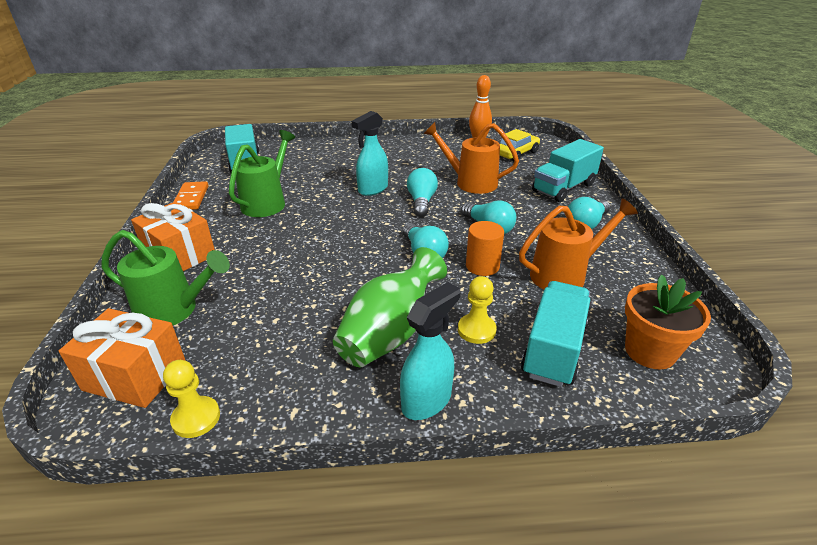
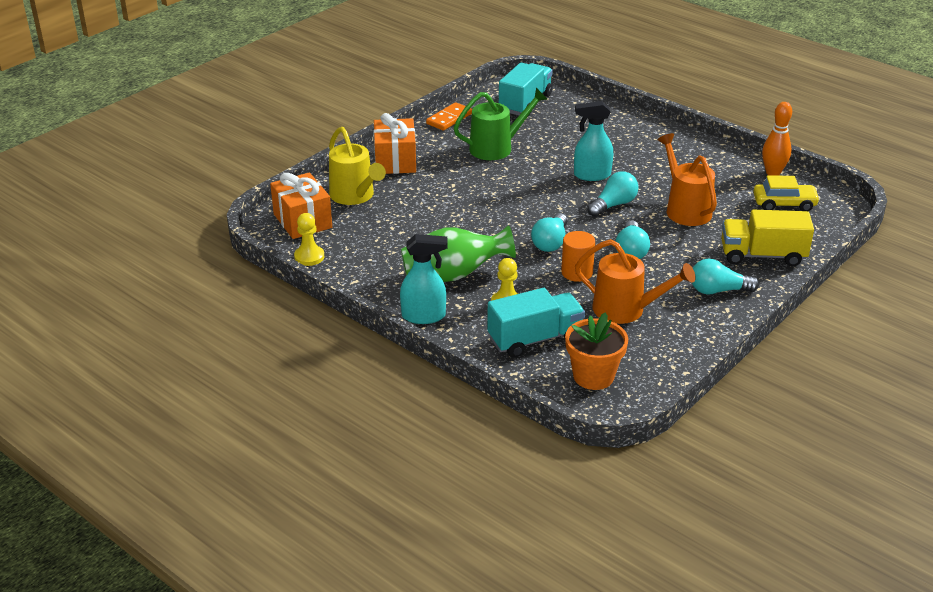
camera: 45 degrees right, 0 degrees up
green watering can [101,230,230,325] -> yellow watering can [329,127,386,205]
turquoise truck [532,139,604,202] -> yellow truck [722,210,814,266]

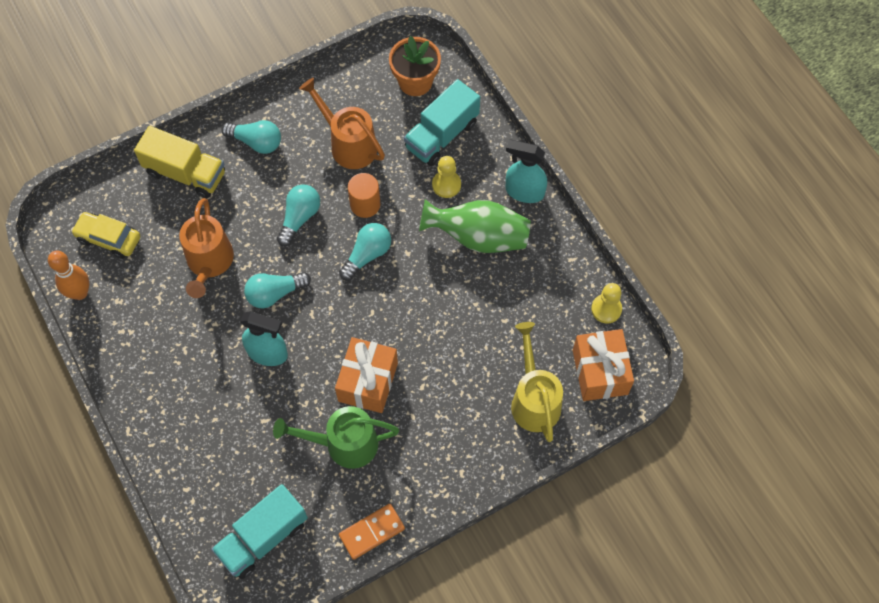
camera: 160 degrees left, 30 degrees up
orange gift [374,113,416,174] -> orange gift moved to [335,337,398,413]
turquoise truck [487,288,585,358] -> turquoise truck turned 45 degrees counterclockwise [404,79,480,166]

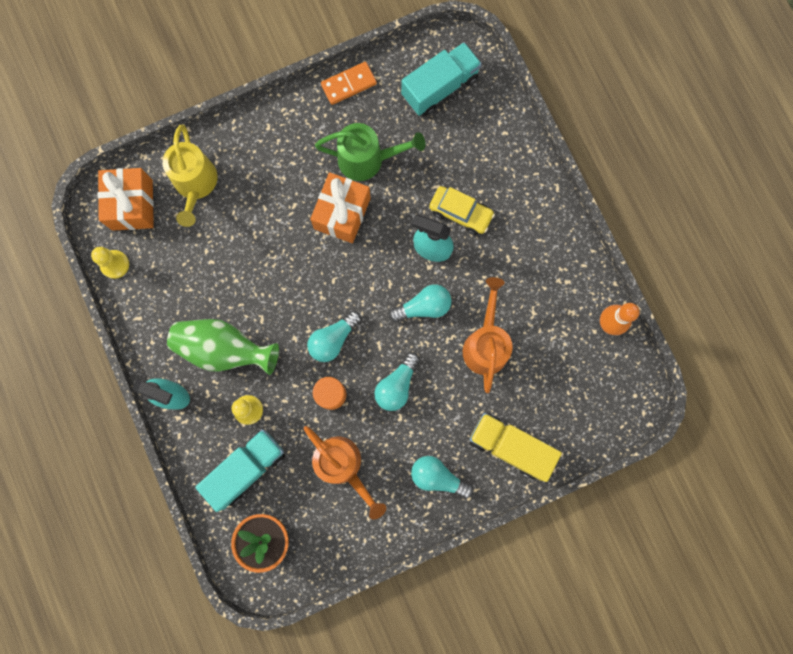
camera: 175 degrees left, 15 degrees up
yellow car [71,212,140,259] -> yellow car moved to [429,186,495,235]

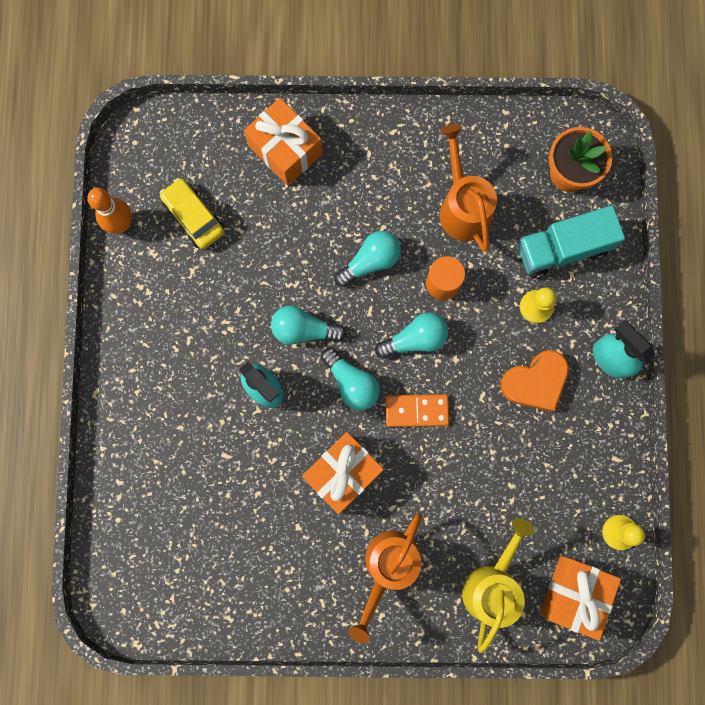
camera: 155 degrees left, 0 degrees up
green vase [167,319,279,375] -> orange heart [501,350,569,412]
green watering can [315,123,426,181] -> none
orange domino [321,61,377,105] -> orange domino moved to [385,394,449,427]
turquoise truck [401,42,482,116] -> none
turquoise light bulb [411,456,473,499] -> turquoise light bulb moved to [321,347,380,411]
yellow car [429,186,495,235] -> yellow car moved to [159,178,224,249]
orange watering can [463,277,513,393] -> orange watering can moved to [348,514,422,643]
yellow truck [469,413,562,482] -> orange gift [244,98,322,186]

